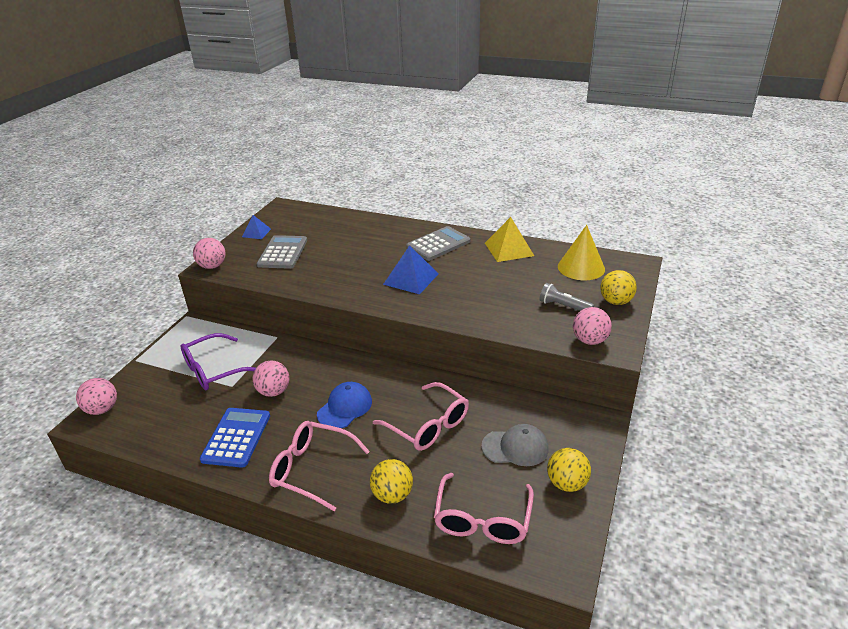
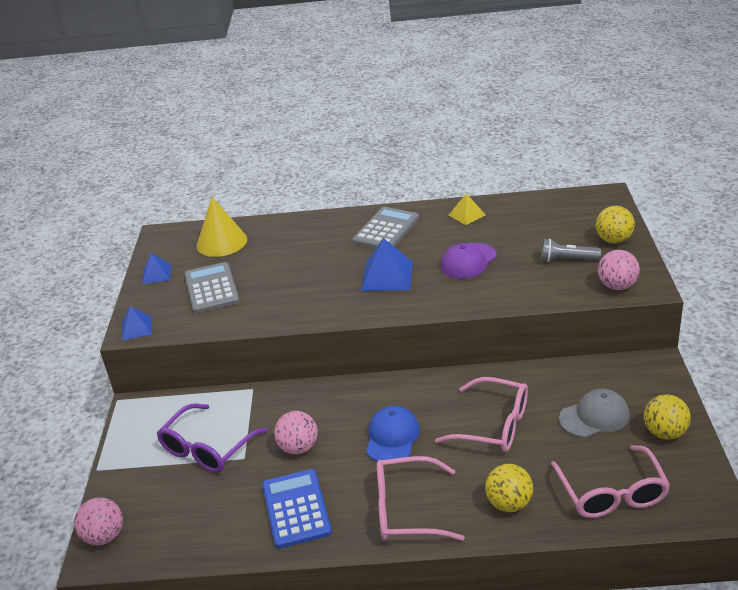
camera: 20 degrees left, 0 degrees up
pink ball [193,238,225,269] -> blue pyramid [122,306,152,341]
yellow pyramid [485,217,534,262] -> yellow pyramid [449,193,486,225], size x0.60
yellow cone [558,225,605,280] -> yellow cone moved to [197,197,247,257]
none -> purple cap [441,243,496,279]

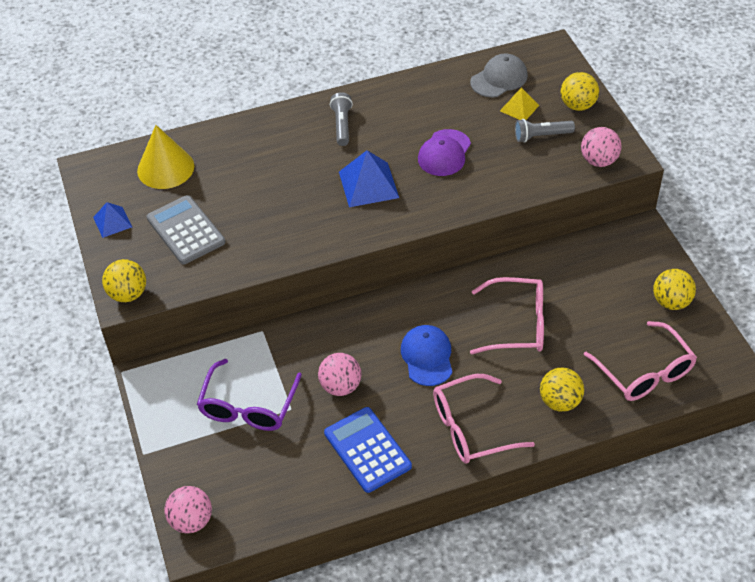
camera: 20 degrees left, 15 degrees up
blue pyramid [122,306,152,341] -> yellow ball [102,259,146,302]
grey calculator [352,207,419,249] -> grey flashlight [330,92,353,146]
yellow pyramid [449,193,486,225] -> yellow pyramid moved to [500,88,539,120]
grey cap [559,389,630,438] -> grey cap moved to [470,54,528,98]

